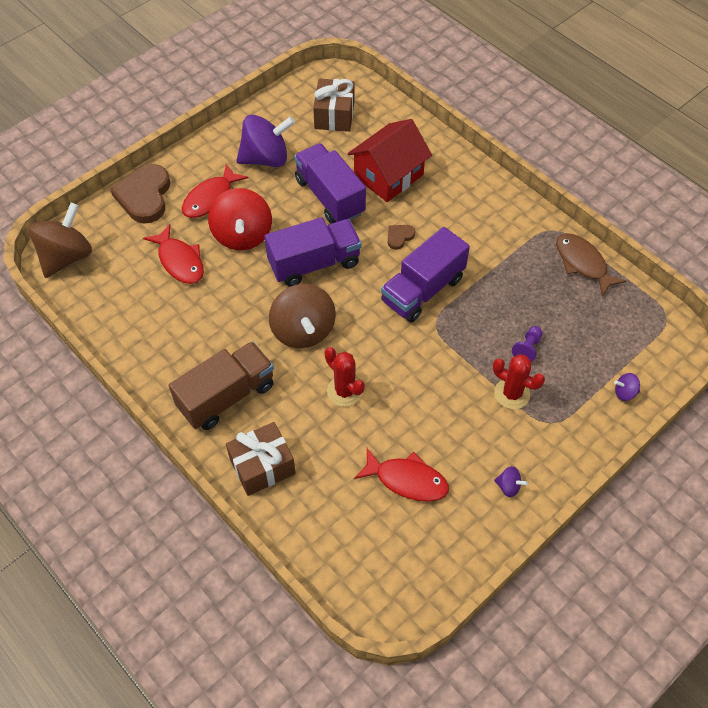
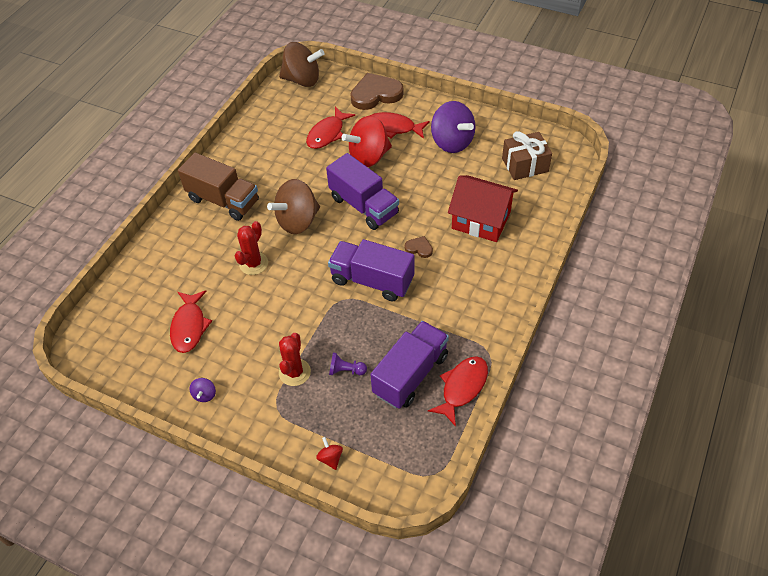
camera: 70 degrees right, 5 degrees down
brown gift [226,422,296,496] -> none
purple truck [294,143,366,224] -> purple truck moved to [370,321,449,409]
brown fish [556,233,626,296] -> red fish [428,356,488,427]
purple spinning top [614,373,640,401] -> red spinning top [316,437,343,470]

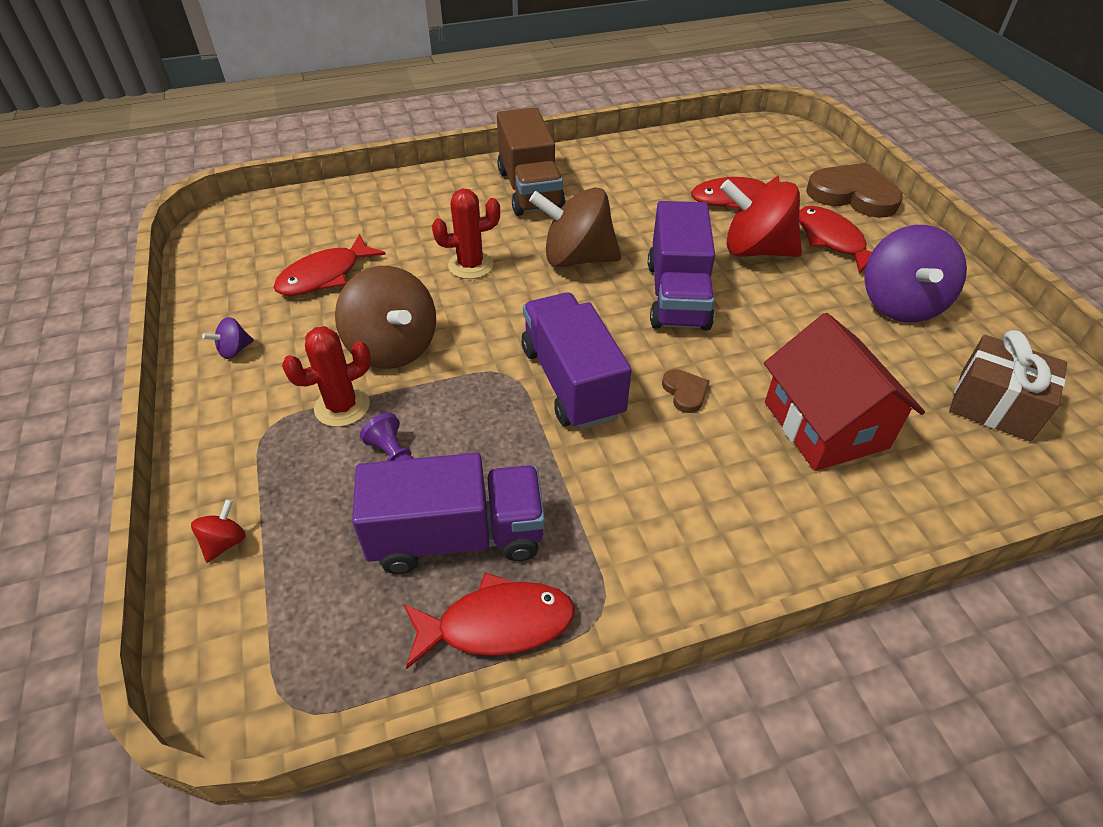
camera: 45 degrees right, 5 degrees down
brown spinning top [279,42,324,87] -> brown spinning top moved to [335,266,436,369]

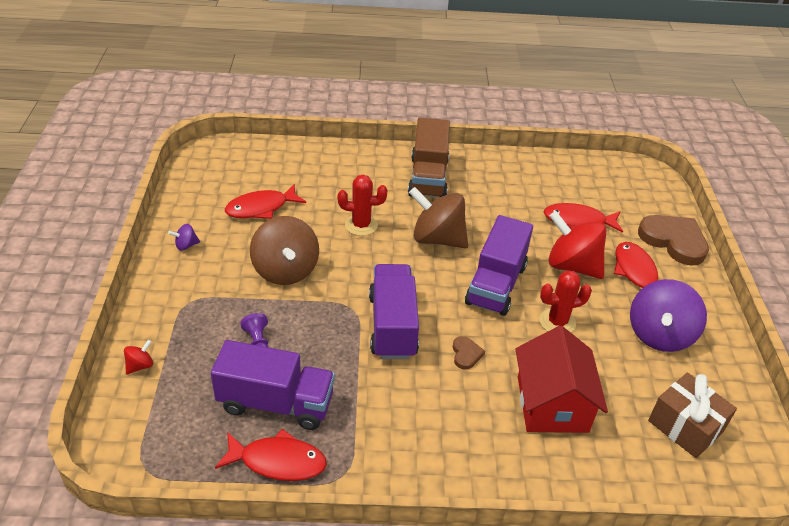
camera: 15 degrees right, 5 degrees down
red cactus [282,326,371,427] -> red cactus moved to [540,270,592,332]

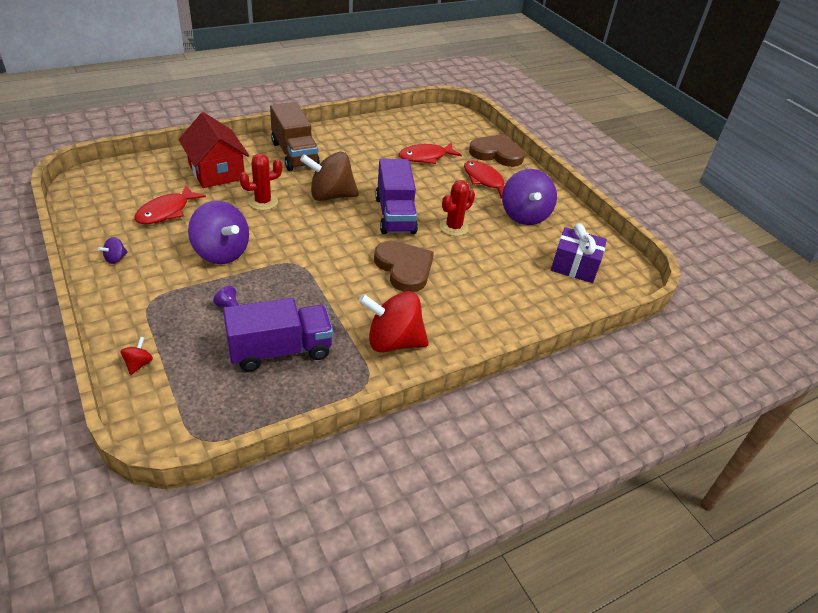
camera: 30 degrees left, 0 degrees up
red fish [215,429,327,481] -> none
brown spinning top [250,216,319,285] -> purple spinning top [188,201,249,264]
purple truck [369,264,419,359] -> none
brown heart [453,336,485,370] -> brown heart [374,241,434,292], size x2.19
red house [516,326,608,433] -> red house moved to [179,112,249,188]
red spinning top [549,211,606,279] -> red spinning top moved to [359,291,429,352]
brown gift [648,372,737,458] -> purple gift [551,223,607,283]

